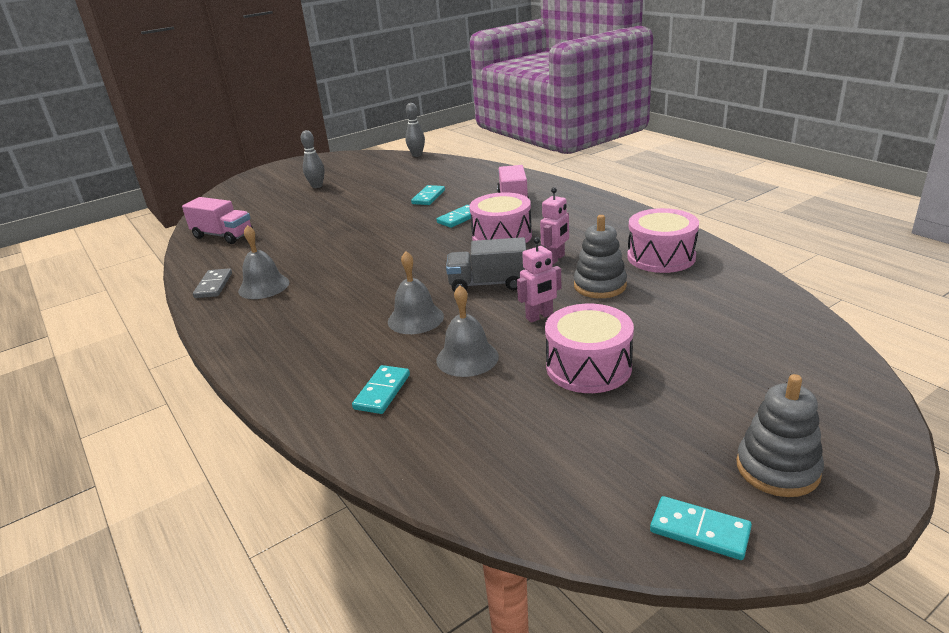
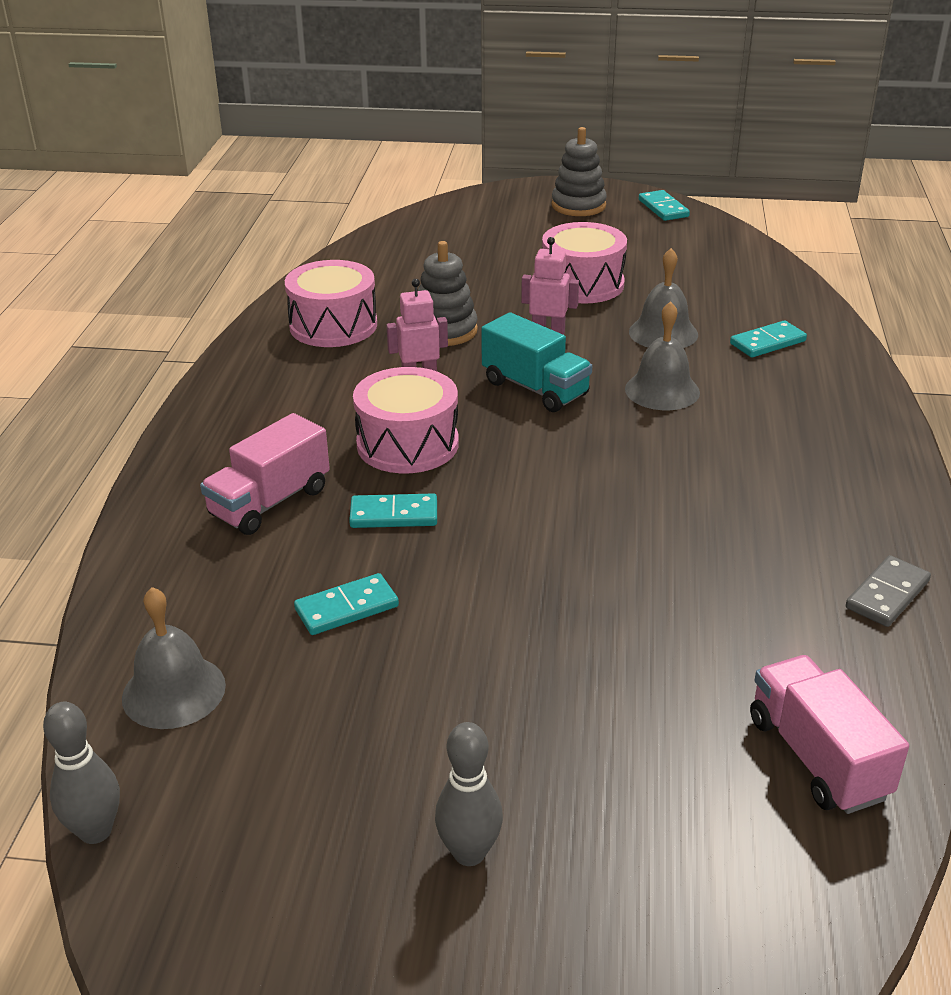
camera: 140 degrees left, 5 degrees up
grey bell [238,225,289,299] -> grey bell moved to [122,587,226,729]
grey truck [446,237,526,292] -> turquoise truck [481,312,592,412]

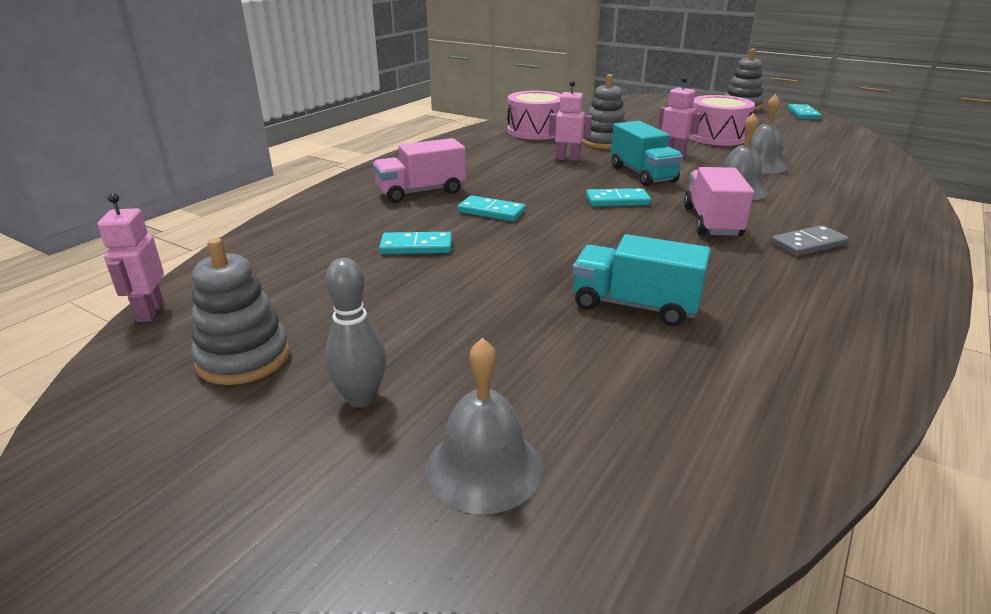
camera: 25 degrees right, 5 degrees down
grey bowling pin [43,702,120,844] -> pink robot [97,193,164,322]
grey bell [122,587,226,729] -> grey bell moved to [425,338,543,514]
pink drum [353,367,459,473] -> none
turquoise domino [730,321,807,358] -> turquoise domino moved to [586,188,651,207]
pink truck [750,655,909,814] -> pink truck moved to [684,167,754,236]
grey domino [846,555,931,627] -> grey domino moved to [771,225,849,256]
none -> grey stacking toy [191,238,290,385]
none -> turquoise truck [572,234,711,326]

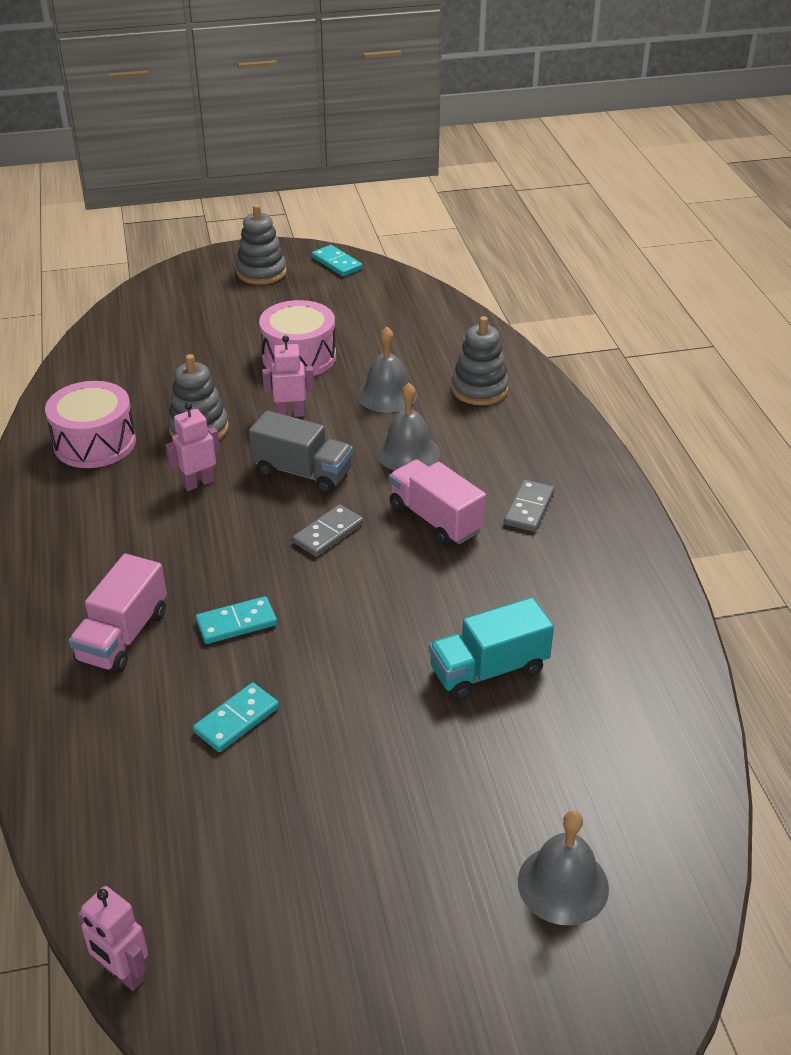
camera: 45 degrees left, 10 degrees up
grey stacking toy [191,238,290,385] -> grey stacking toy moved to [451,316,509,405]
grey bowling pin [325,258,386,408] -> none
turquoise domino [586,188,651,207] -> grey domino [292,504,363,557]
turquoise truck [611,121,683,186] -> grey truck [249,410,353,494]

